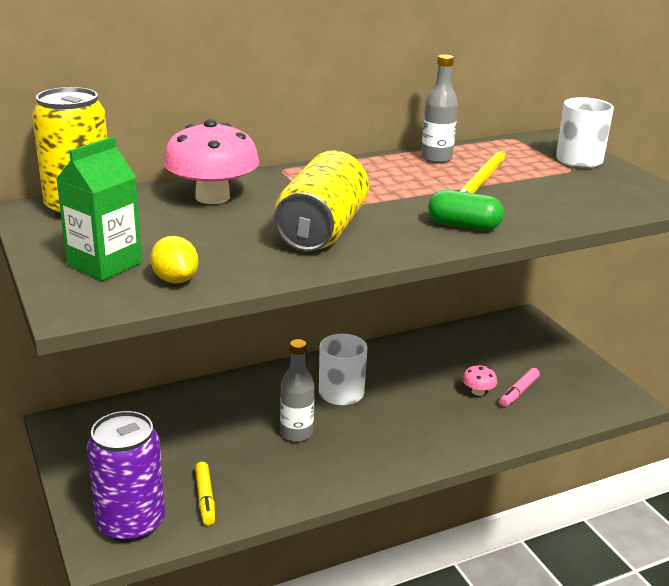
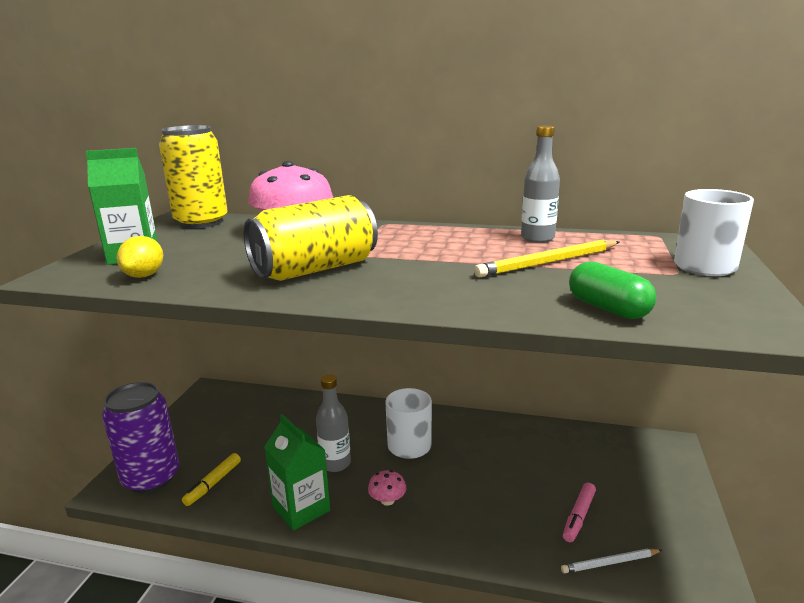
camera: 40 degrees right, 5 degrees down
green capsule [428,190,504,231] -> green capsule moved to [569,261,657,319]
pink mushroom [462,365,497,396] -> pink mushroom moved to [368,470,406,506]
pink marker [499,368,540,407] -> pink marker turned 45 degrees counterclockwise [563,483,596,542]
none -> green carton [264,414,330,531]
none -> white pencil [561,548,662,573]

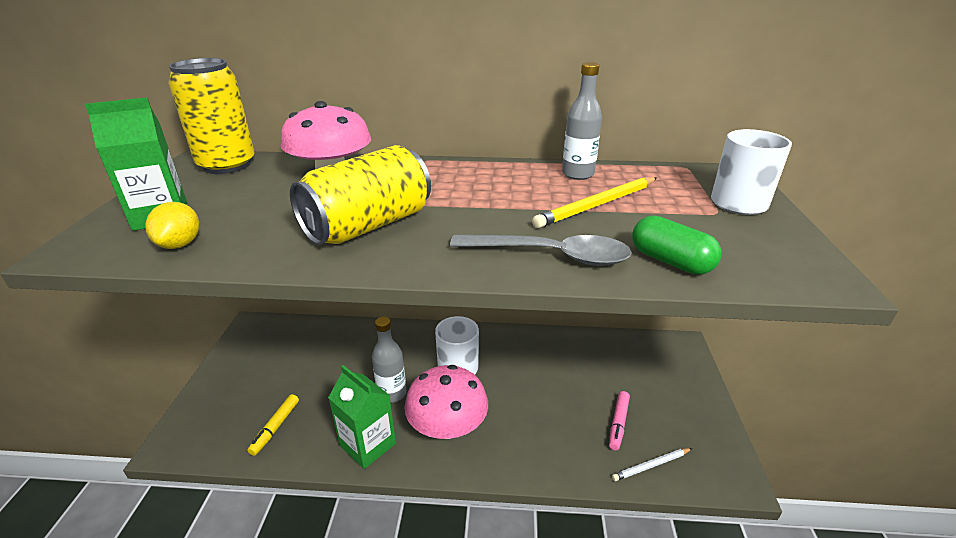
camera: 10 degrees left, 10 degrees up
purple can [102,382,179,494] -> none
pink mushroom [368,470,406,506] -> pink mushroom [405,365,488,439], size x2.28
none -> grey spoon [450,235,632,266]

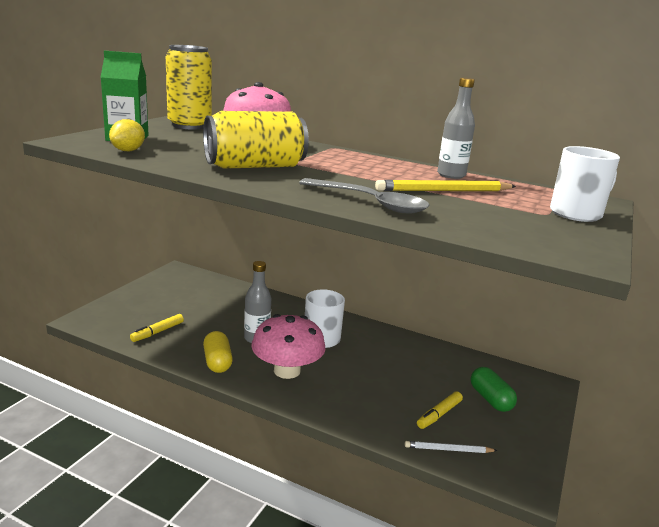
camera: 20 degrees right, 10 degrees down
green carton [328,365,396,469] -> yellow capsule [203,331,233,373]
pink marker [609,391,630,450] -> yellow marker [417,391,463,429]
green capsule [632,216,721,275] -> green capsule moved to [471,367,517,412]

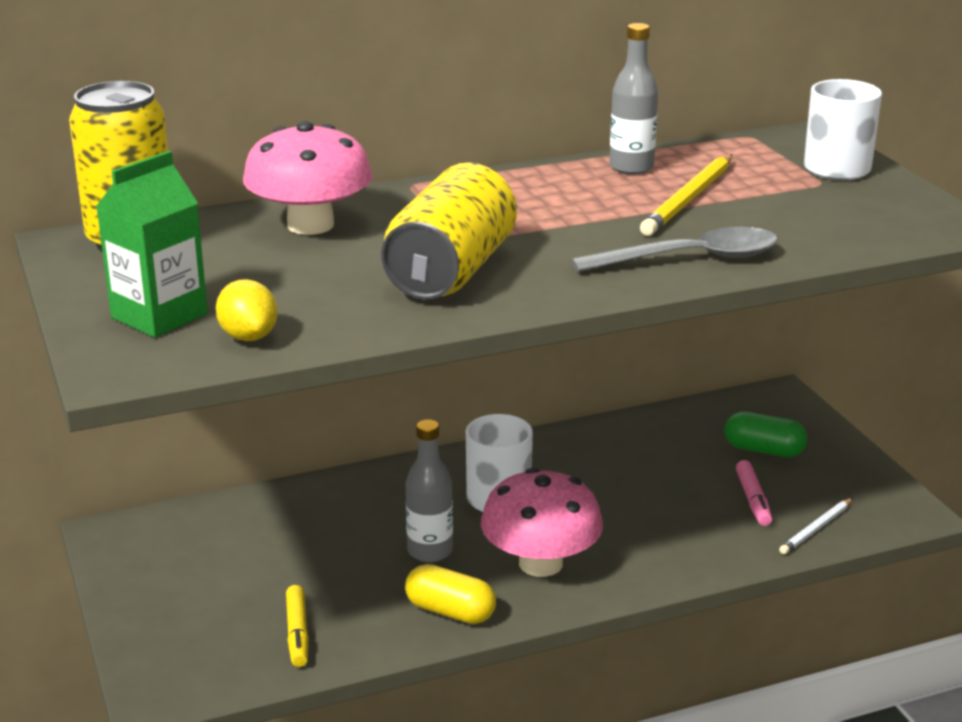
camera: 45 degrees left, 5 degrees up
yellow marker [417,391,463,429] -> pink marker [736,460,772,526]

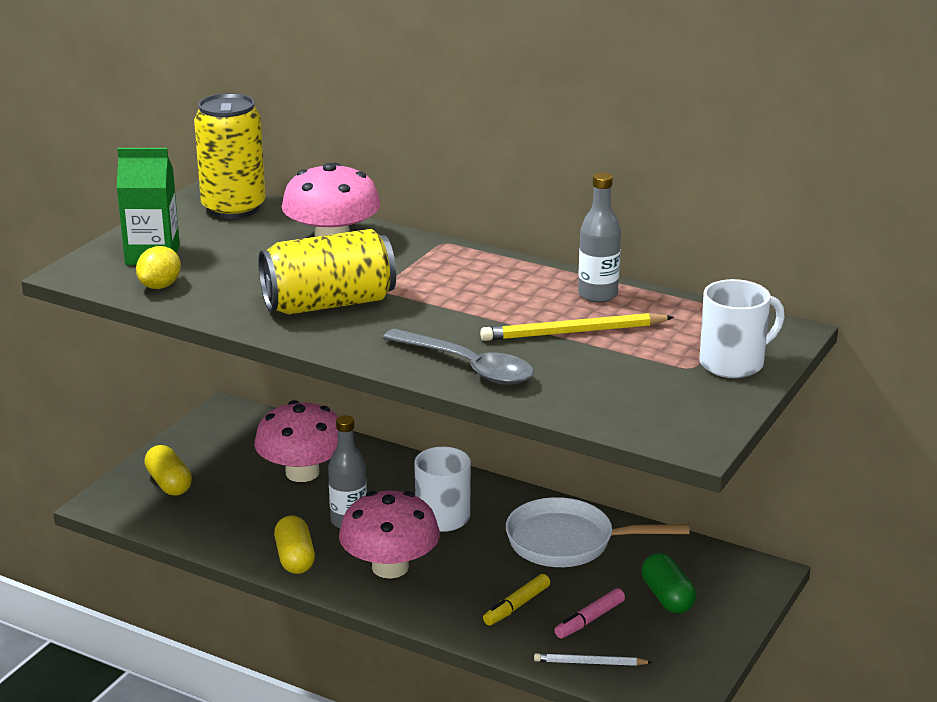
camera: 50 degrees right, 0 degrees up
yellow marker [286,585,309,667] -> yellow marker moved to [483,574,550,626]
none -> yellow capsule [144,445,192,496]
none -> pink mushroom [254,400,338,482]
none -> white pan [506,497,690,567]

